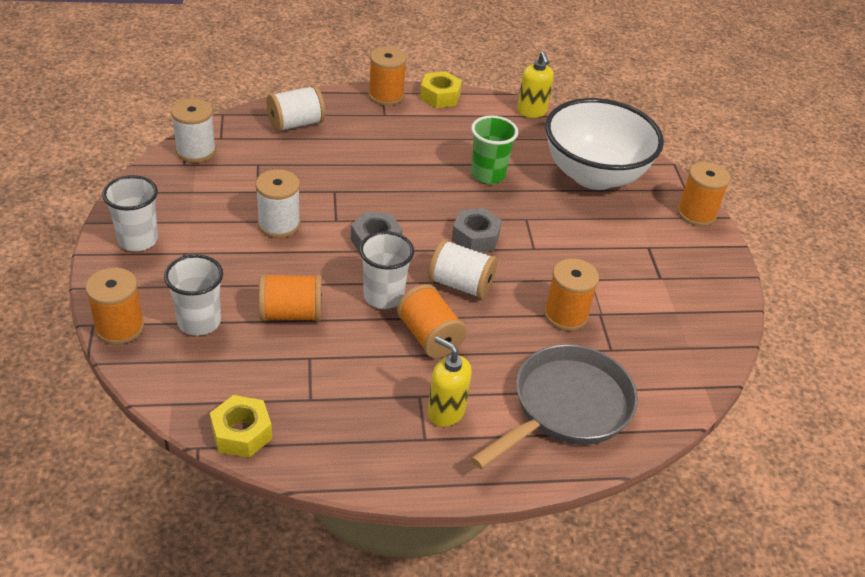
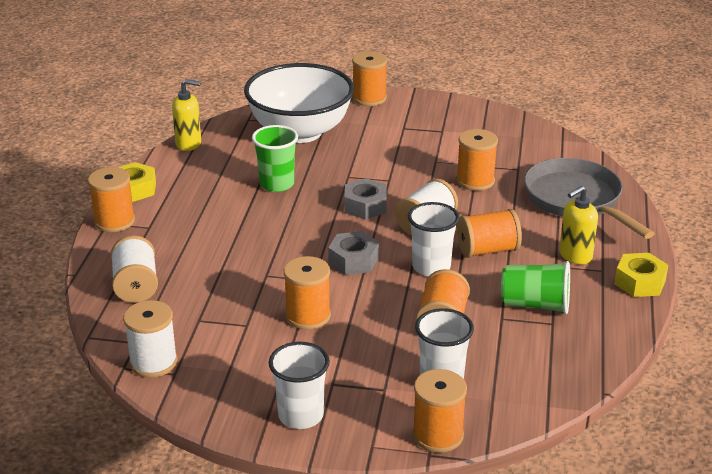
camera: 70 degrees left, 10 degrees down
yellow nut [210,395,272,458] -> yellow nut moved to [614,253,668,297]
white spool [256,169,300,238] -> orange spool [284,256,331,330]
none -> green cup [501,261,570,314]

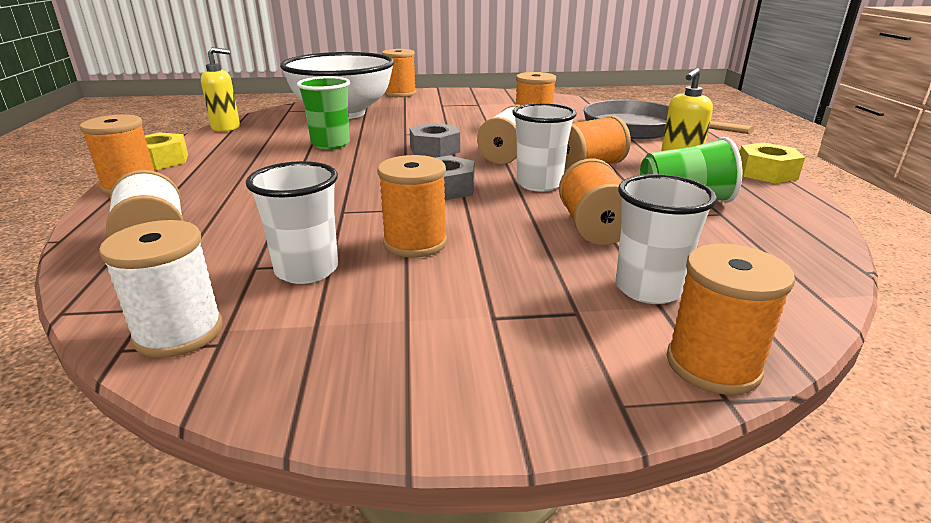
camera: 15 degrees left, 5 degrees down
white cup [269,342,330,429] -> white cup moved to [246,161,338,284]

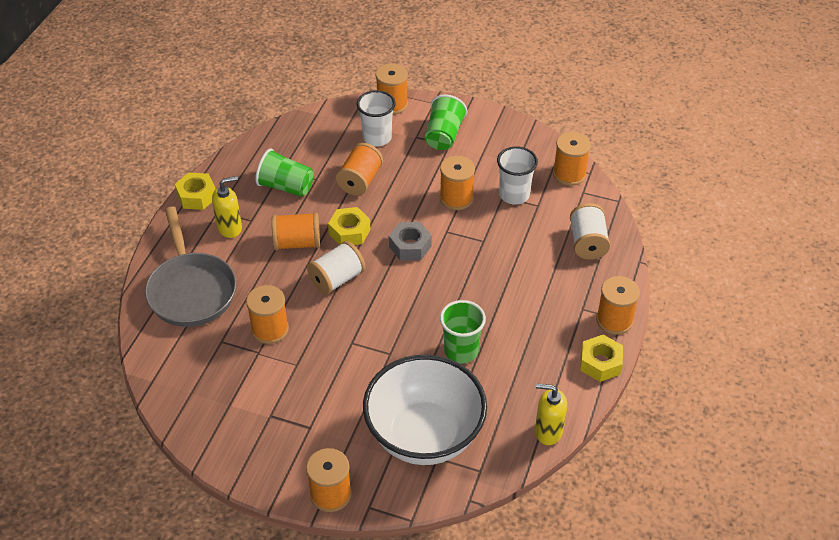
camera: 155 degrees left, 20 degrees up
white spool [99,220,223,358] -> orange spool [553,132,591,186]
grey nut [410,123,460,158] -> none
white cup [512,103,577,191] -> yellow nut [328,207,370,245]
none -> green cup [425,95,467,150]

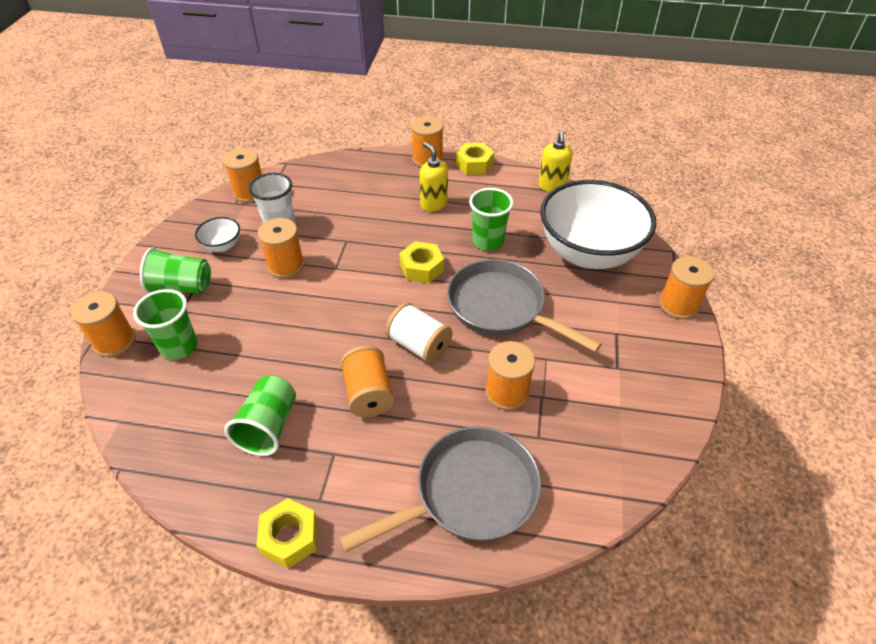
camera: 100 degrees left, 0 degrees up
yellow soap dispenser [212,176,242,238] -> yellow soap dispenser moved to [419,142,448,212]
yellow nut [328,207,370,245] -> yellow nut moved to [400,242,444,283]
orange spool [336,143,383,196] -> none
white cup [357,90,395,146] -> green cup [133,289,197,360]
grey nut [389,222,432,261] -> none
white spool [570,203,610,260] -> none
none -> white bowl [195,217,240,252]
none -> grey pan [447,259,602,352]

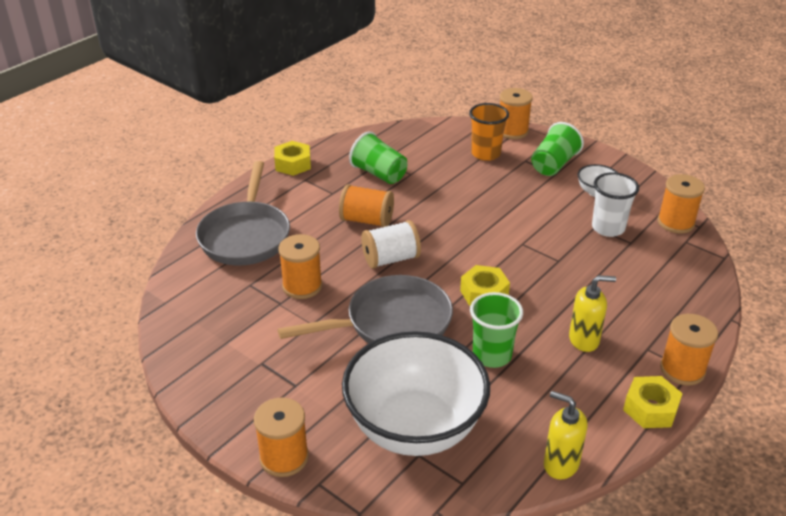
camera: 120 degrees right, 10 degrees down
green cup [133,289,197,360] -> orange cup [469,103,509,161]
orange spool [258,218,305,279] -> none

